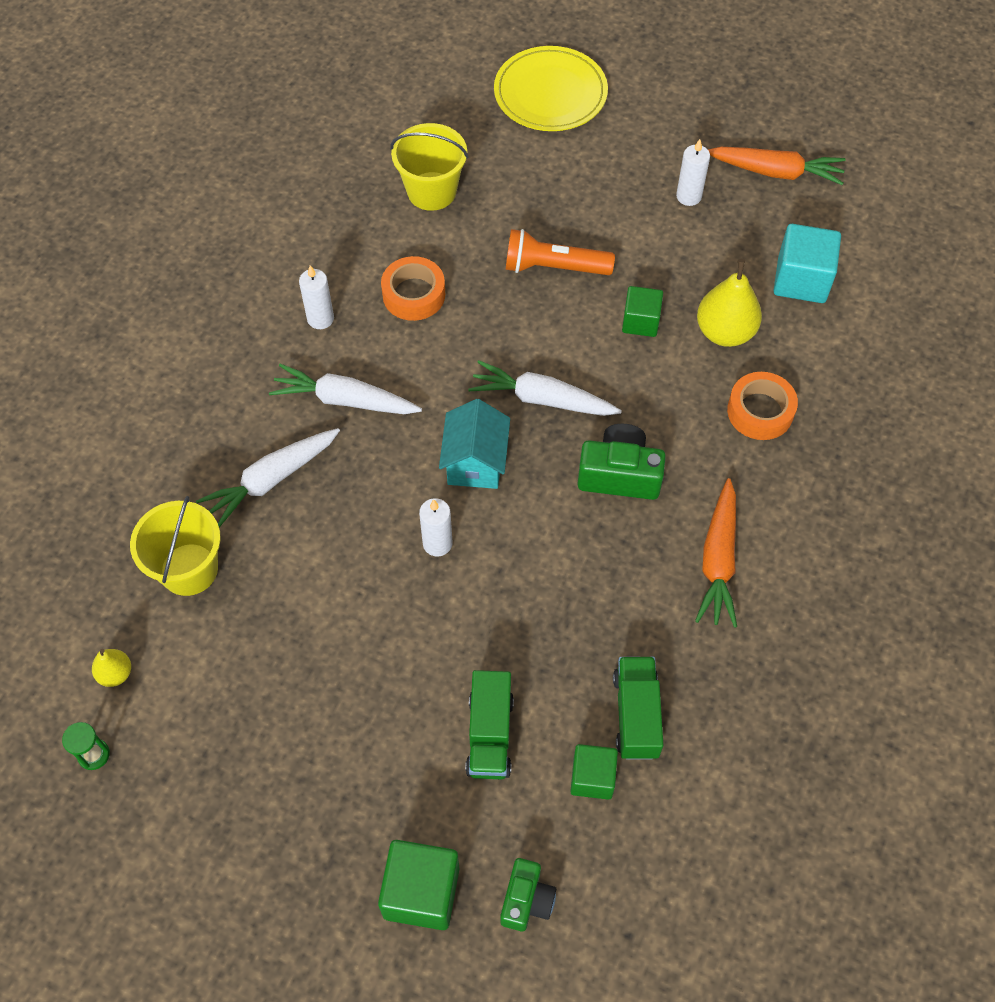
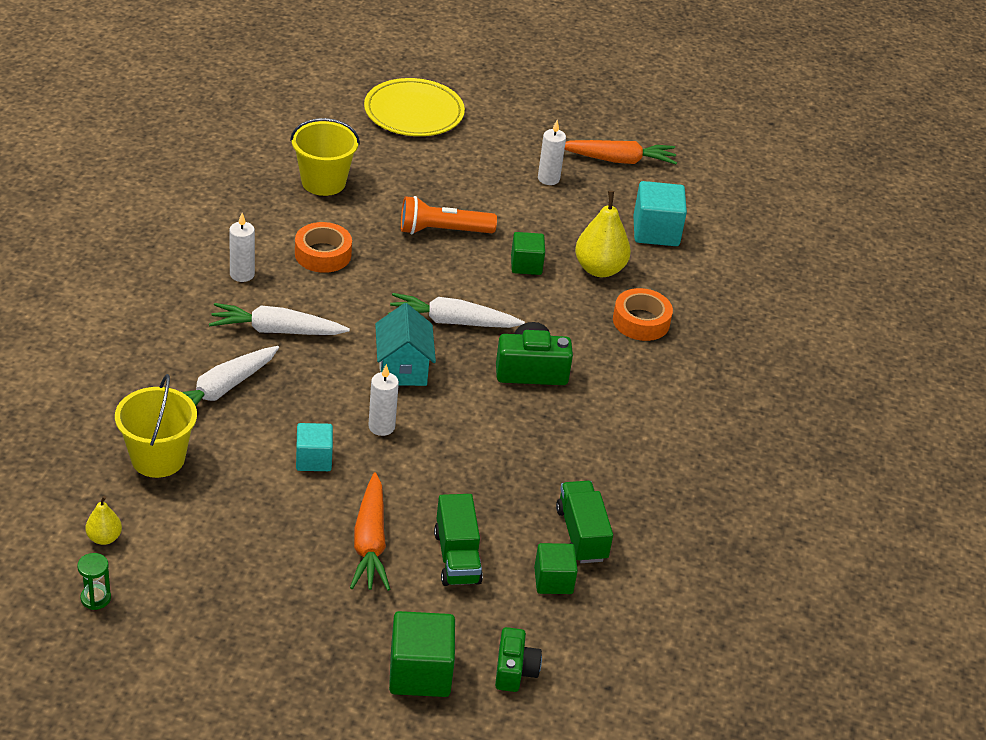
camera: 15 degrees left, 20 degrees down
orange carrot [695,478,737,628] -> orange carrot moved to [350,472,390,591]
none -> turquoise cube [296,423,333,471]

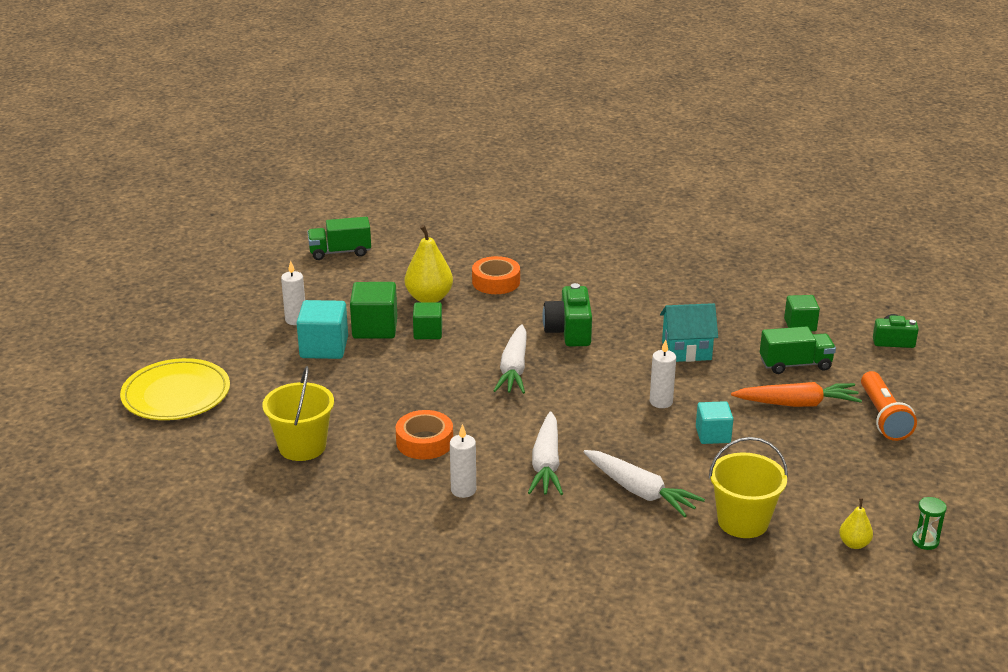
camera: 85 degrees left, 10 degrees down
turquoise house [375,303,436,386] -> turquoise house moved to [660,303,718,362]
green cube [389,611,455,697] -> green cube moved to [350,282,397,339]
orange flashlight [401,196,497,234] -> orange flashlight moved to [861,371,917,441]
green truck [556,481,613,563] -> green truck moved to [307,217,371,260]
orange carrot [565,140,677,164] -> none
turquoise cube [633,181,687,246] -> turquoise cube moved to [297,300,348,359]

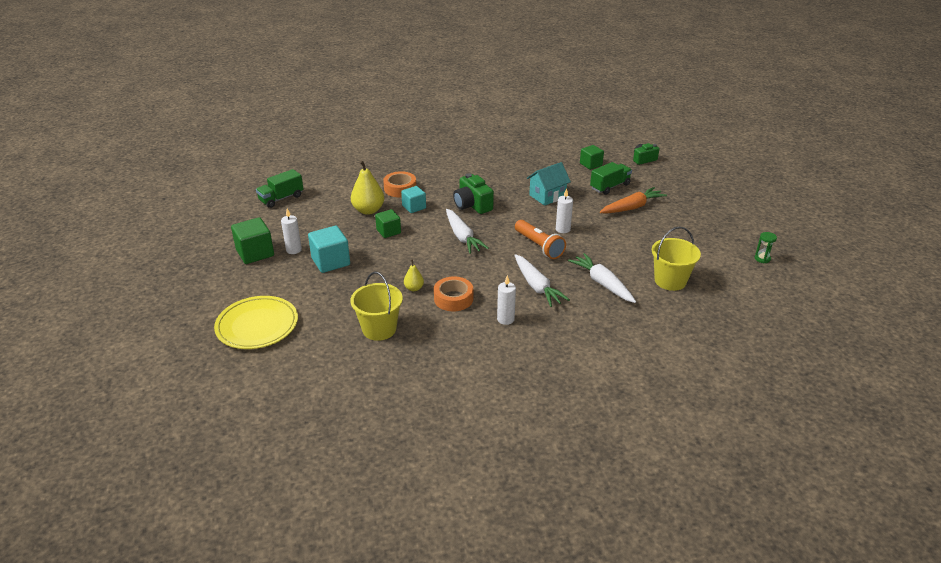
camera: 30 degrees left, 5 degrees up
green cube [350,282,397,339] -> green cube moved to [231,217,274,264]
white carrot [584,450,705,517] -> white carrot turned 135 degrees counterclockwise [568,253,636,303]
turquoise cube [696,401,733,444] -> turquoise cube moved to [401,186,426,213]
yellow pear [839,498,873,549] -> yellow pear moved to [404,259,424,291]
orange flashlight [861,371,917,441] -> orange flashlight moved to [515,220,566,259]

